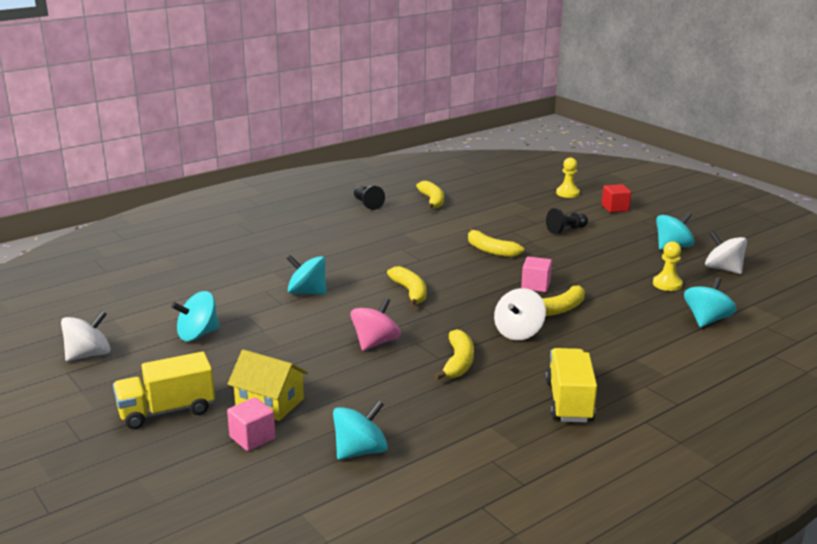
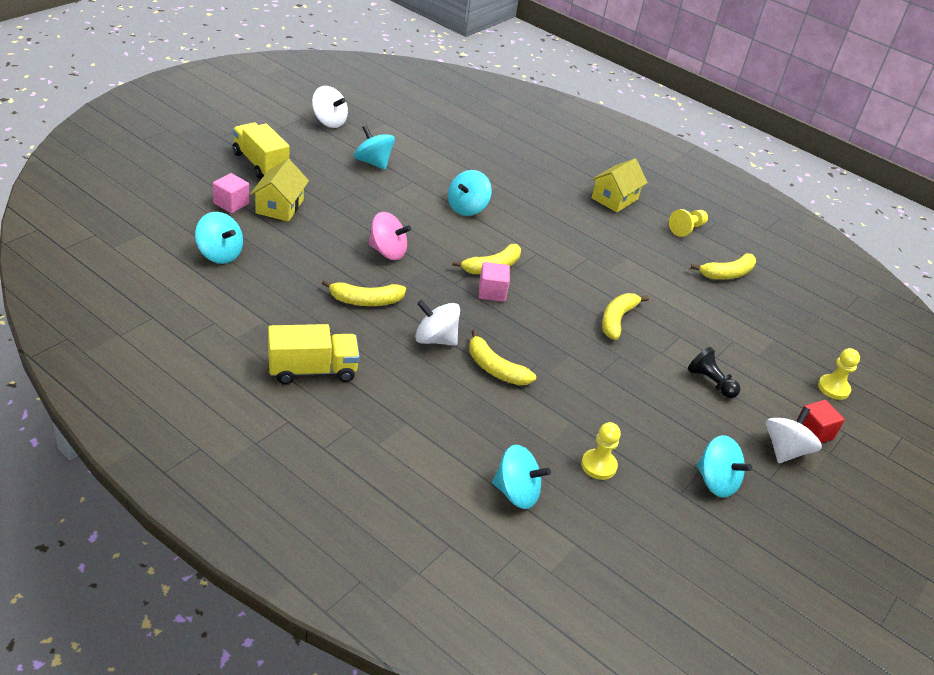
camera: 70 degrees right, 15 degrees up
turquoise spinning top [286,255,327,295] -> turquoise spinning top turned 150 degrees counterclockwise [448,170,492,216]
black pawn [354,185,385,210] -> yellow pawn [669,209,708,237]
pink cube [521,256,552,292] -> pink cube moved to [479,262,510,302]
white spinning top [705,231,747,274] -> white spinning top moved to [766,407,822,463]
none -> yellow house [591,158,648,212]

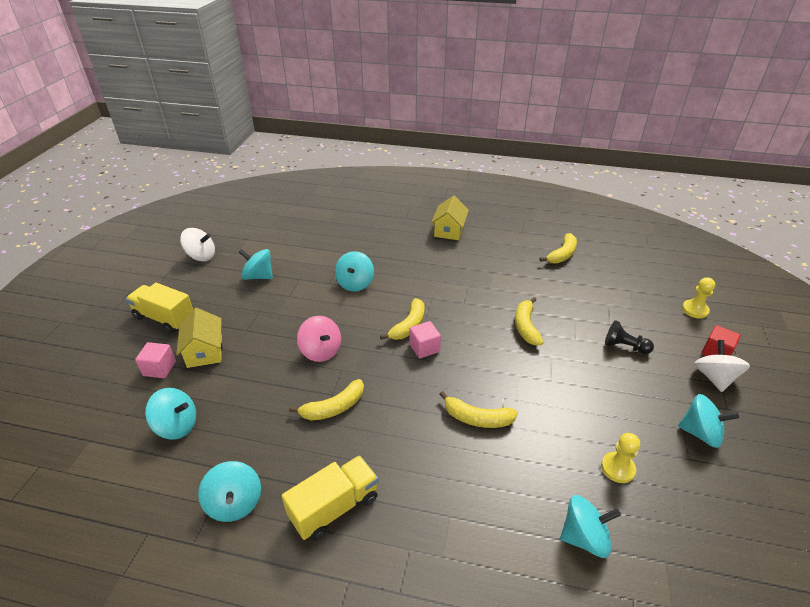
camera: 20 degrees left, 0 degrees up
pink spinning top [369,212,411,260] -> pink spinning top turned 60 degrees clockwise [297,316,341,362]
white spinning top [415,300,460,346] -> none
yellow pawn [669,209,708,237] -> none
none -> turquoise spinning top [198,461,261,522]

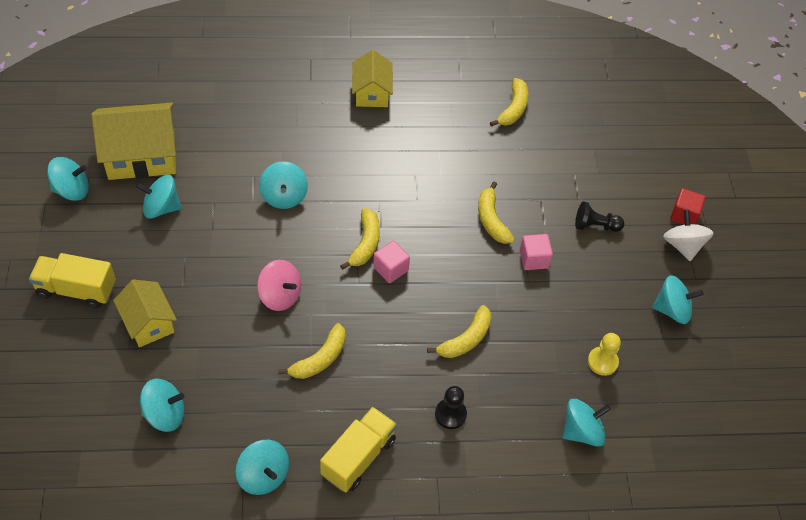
camera: 20 degrees left, 15 degrees up
pink cube [135,342,176,378] -> pink cube moved to [520,234,553,270]
white spinning top [180,228,215,261] -> turquoise spinning top [47,157,89,201]
yellow banana [439,391,518,428] -> yellow banana turned 45 degrees counterclockwise [427,305,491,358]
yellow pawn [682,277,715,319] -> none
none -> yellow house [91,103,176,180]
none -> black pawn [435,386,467,429]

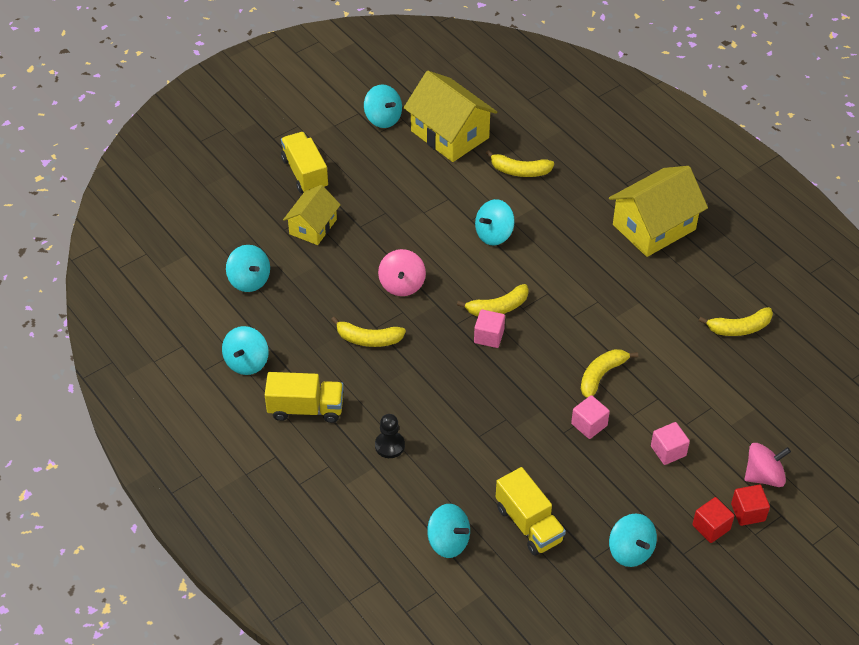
camera: 60 degrees right, 5 degrees down
turquoise spinning top [136,175,181,219] -> none
yellow house [352,50,393,107] -> yellow house [609,166,708,257], size x1.63
yellow banana [427,305,491,358] -> yellow banana moved to [486,150,554,177]
black pawn [575,201,624,232] -> pink cube [651,422,690,465]
yellow pawn [588,333,621,376] -> yellow truck [496,467,566,556]
white spinning top [663,210,714,261] -> red cube [692,497,734,543]
none -> pink spinning top [745,443,791,487]

